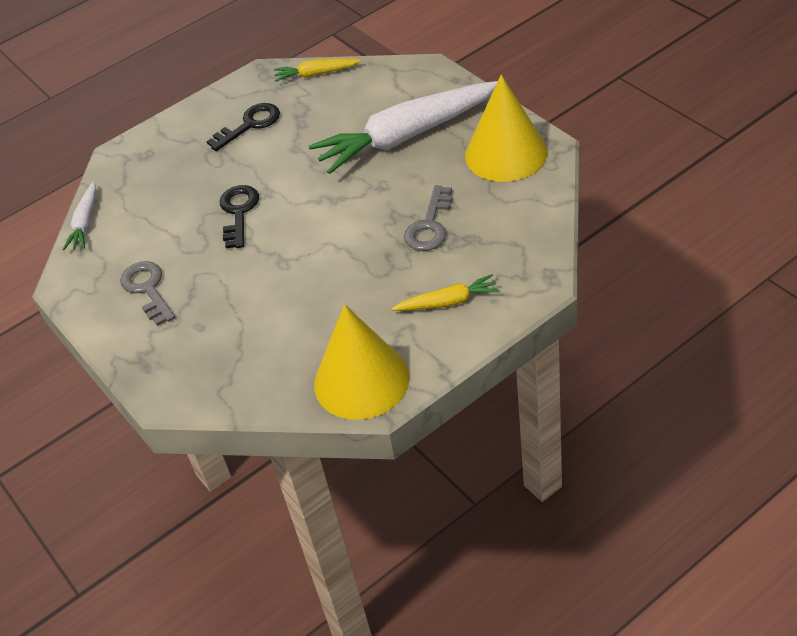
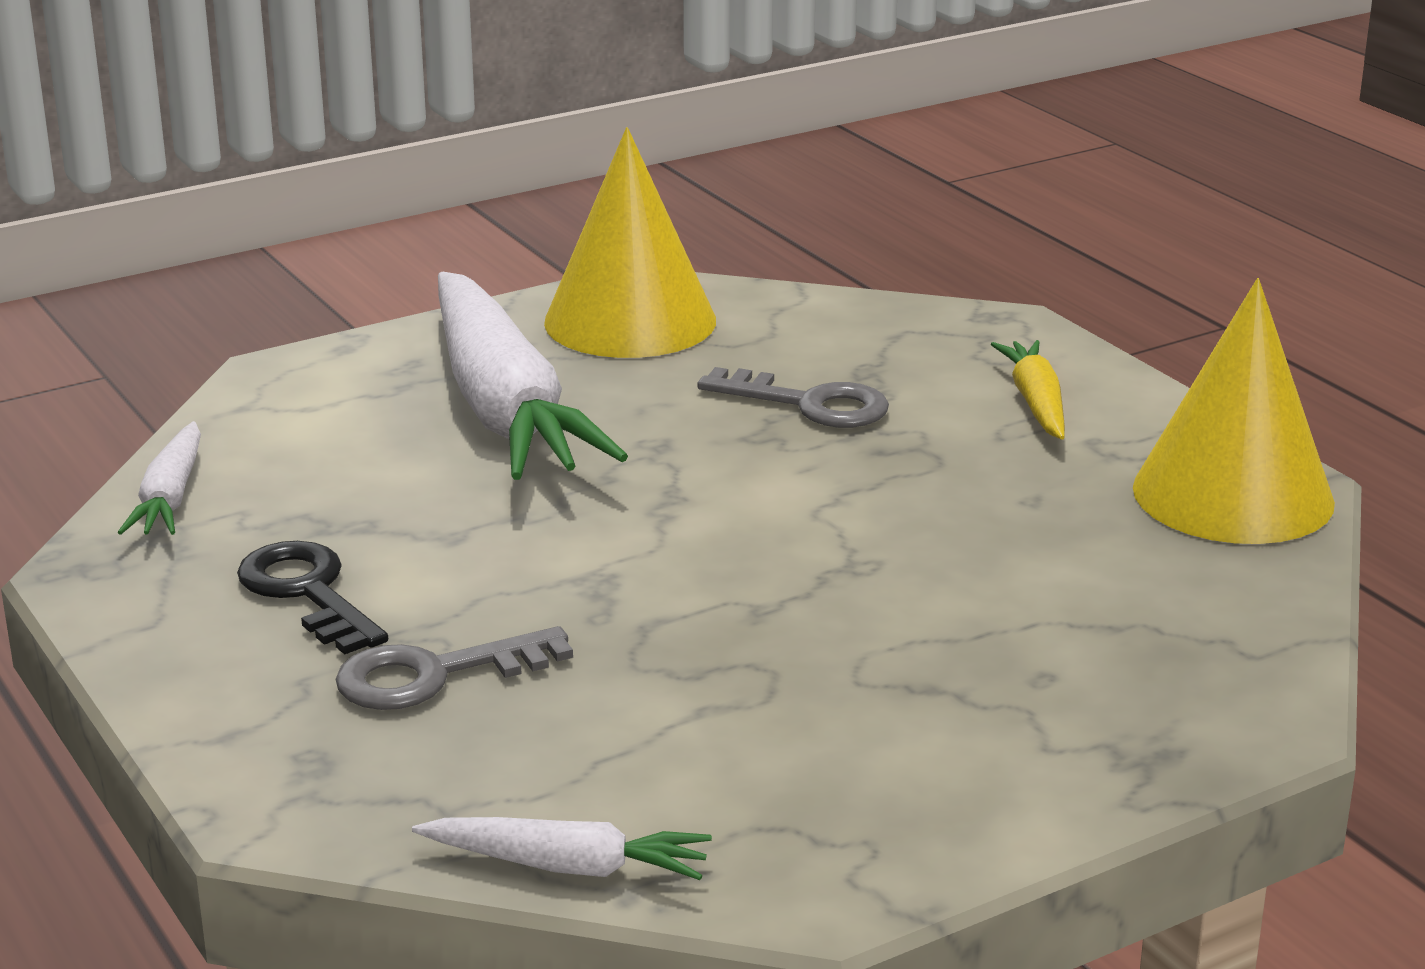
camera: 90 degrees left, 20 degrees down
grey key [120,261,175,326] -> grey key moved to [335,626,573,710]
black key [220,185,259,249] -> none
yellow carrot [274,59,361,82] -> white carrot [118,421,201,535]

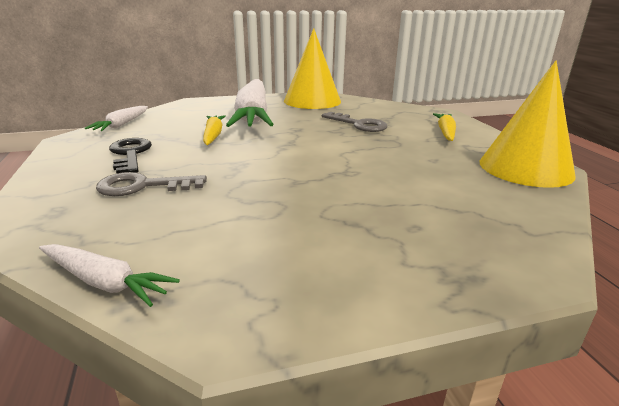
camera: 15 degrees right, 0 degrees up
none -> yellow carrot [203,115,226,145]

